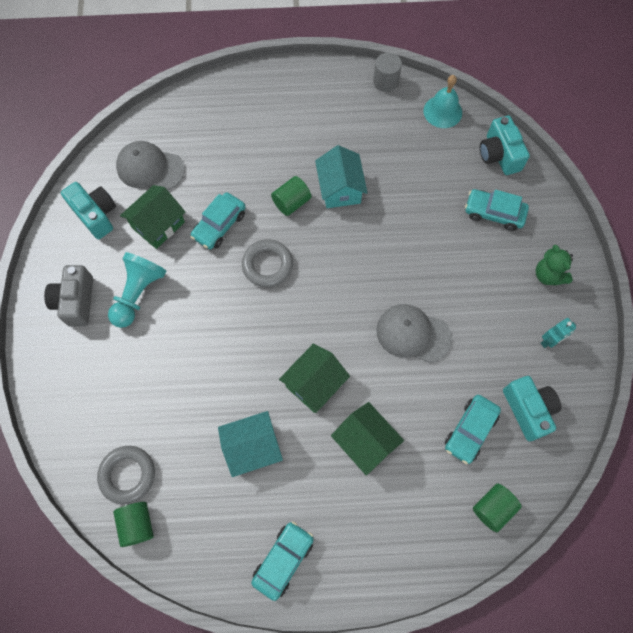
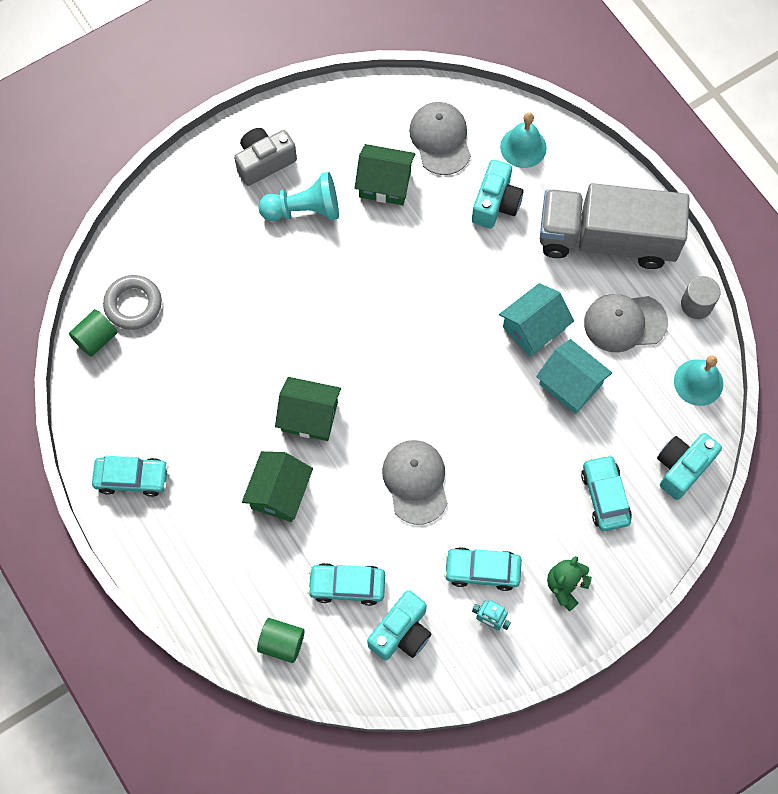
camera: 60 degrees right, 0 degrees up
turquoise camera [61,182,116,239] -> turquoise camera moved to [472,159,524,228]
turquoise car [190,192,246,250] -> turquoise car moved to [444,547,522,591]
turquoise house [218,411,283,477] -> turquoise house moved to [536,339,612,414]
grey ring [242,239,293,287] -> none
green cylinder [271,176,311,216] -> none
none -> turquoise bell [500,112,547,168]
none -> grey truck [540,183,690,269]
none -> grey cap [584,294,668,352]

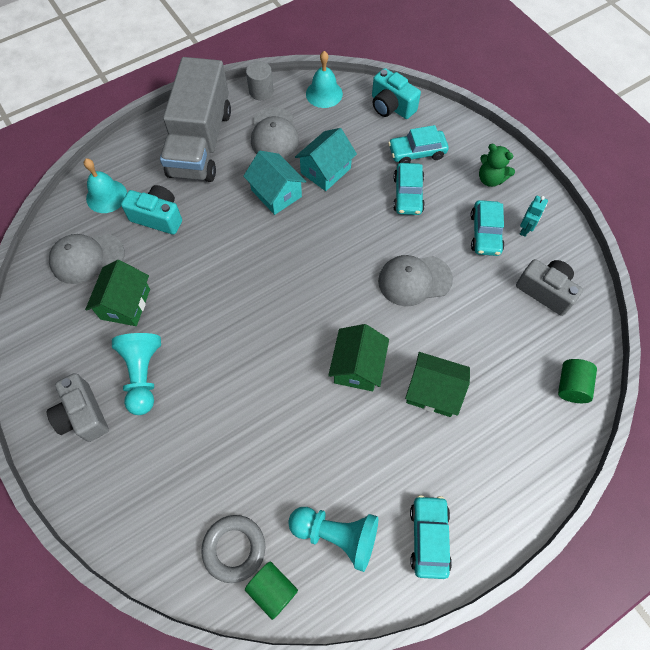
camera: 90 degrees left, 5 degrees down
turquoise car [307,563,385,606] -> turquoise car moved to [393,163,425,215]
turquoise camera [367,590,431,660] -> grey camera [516,259,583,316]
none -> turquoise pawn [288,507,378,572]

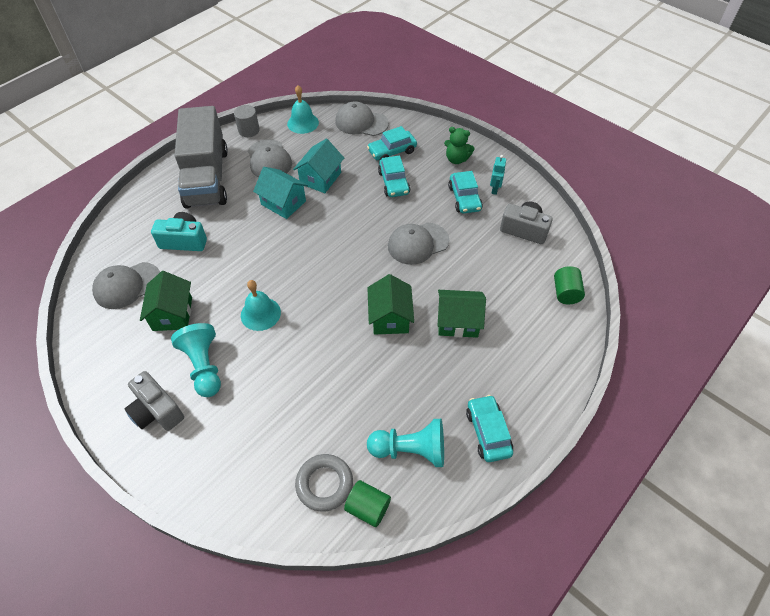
camera: 15 degrees left, 10 degrees down
turquoise bell [84,158,127,213] -> turquoise bell moved to [241,280,281,331]
turquoise camera [372,68,421,119] -> grey cap [335,101,389,136]

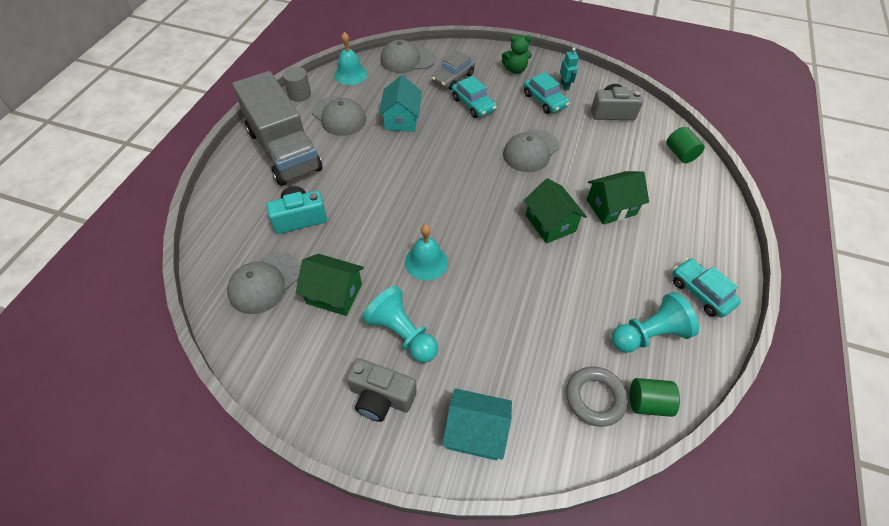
camera: 25 degrees left, 0 degrees up
green house [140,271,192,331] -> green house turned 45 degrees counterclockwise [296,254,364,316]
turquoise house [253,167,308,219] -> turquoise house moved to [442,388,512,460]
turquoise car [367,126,417,160] -> grey car [432,50,475,90]

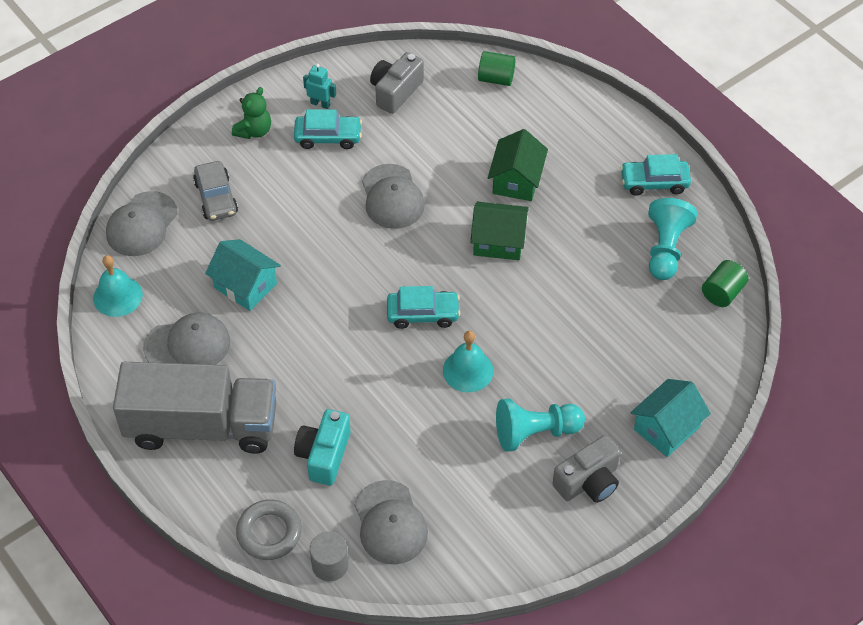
camera: 55 degrees left, 0 degrees up
grey cylinder [283,67,311,102] -> grey cylinder moved to [310,531,349,581]
green house [296,254,364,316] -> none
turquoise car [452,76,497,118] -> turquoise car moved to [387,286,460,329]
grey ring [566,367,628,427] -> grey ring moved to [236,500,302,560]

